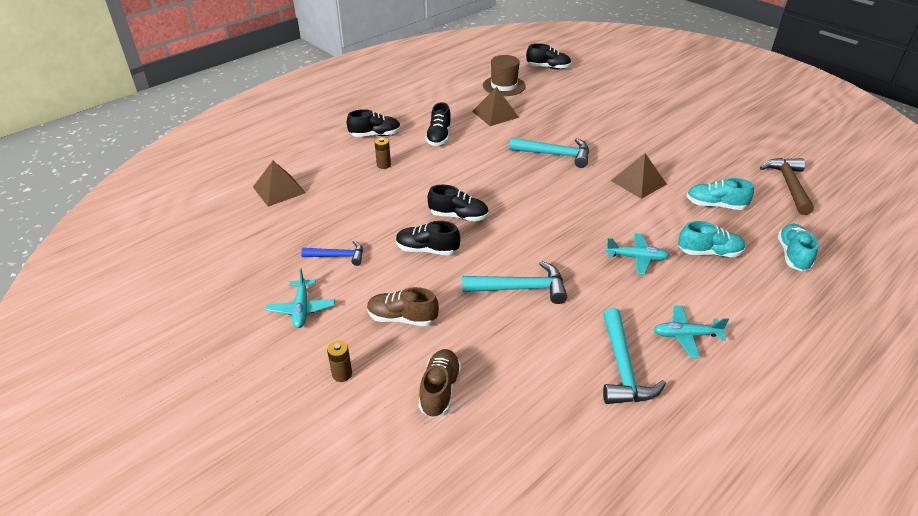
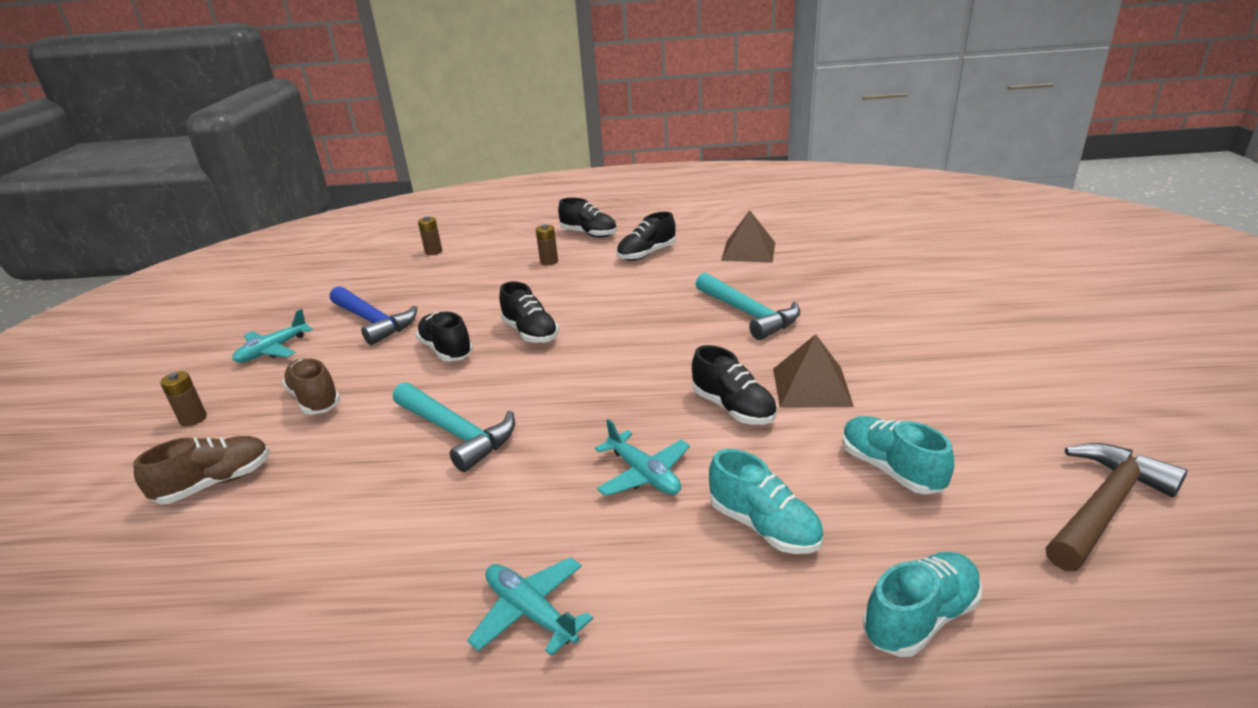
camera: 45 degrees right, 10 degrees down
brown pyramid [253,161,306,207] -> brown battery [418,216,442,255]
blue hammer [301,241,363,266] -> blue hammer [330,286,417,345], size x1.58
brown hat [483,55,526,96] -> none
black shoe [526,43,571,69] -> black shoe moved to [692,345,777,425]
turquoise hammer [603,308,666,404] -> none

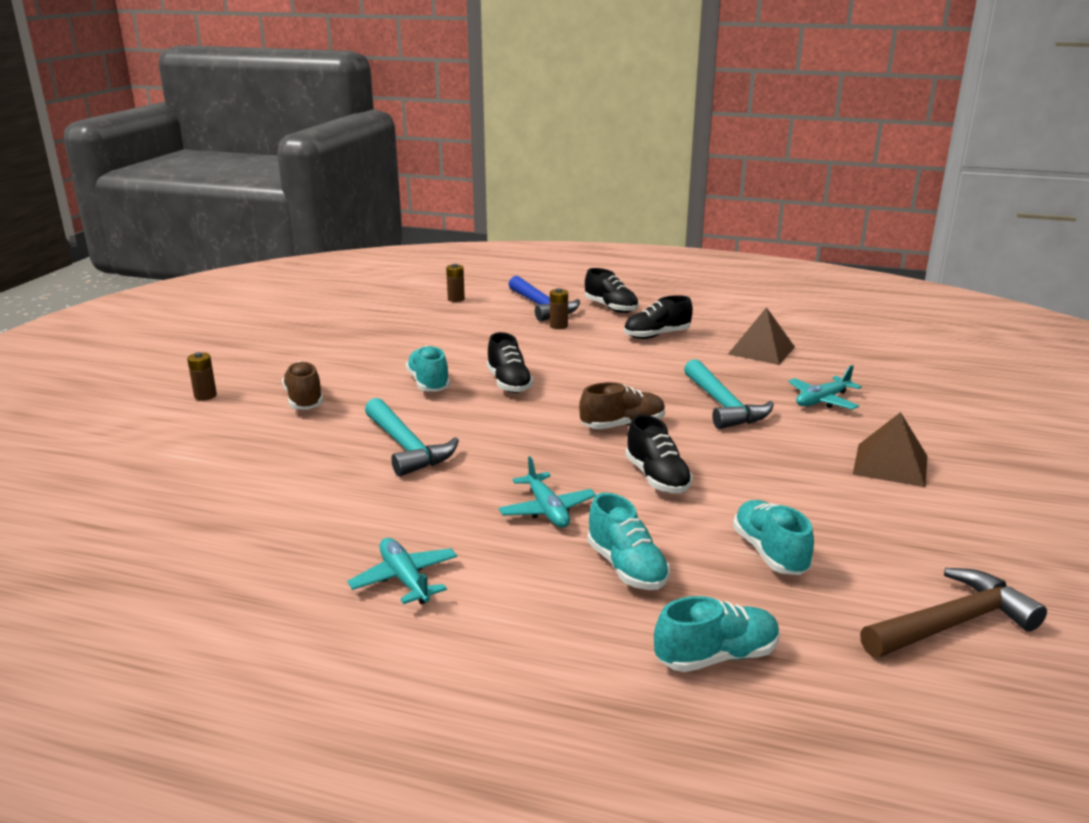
camera: 15 degrees right, 5 degrees down
brown shoe [133,436,270,504] -> brown shoe moved to [579,382,665,429]
turquoise plane [232,309,313,363] -> turquoise plane moved to [788,365,862,410]
blue hammer [330,286,417,345] -> blue hammer moved to [509,276,580,322]
black shoe [416,312,473,362] -> turquoise shoe [406,346,450,392]
brown pyramid [773,334,854,408] -> brown pyramid moved to [853,412,927,487]

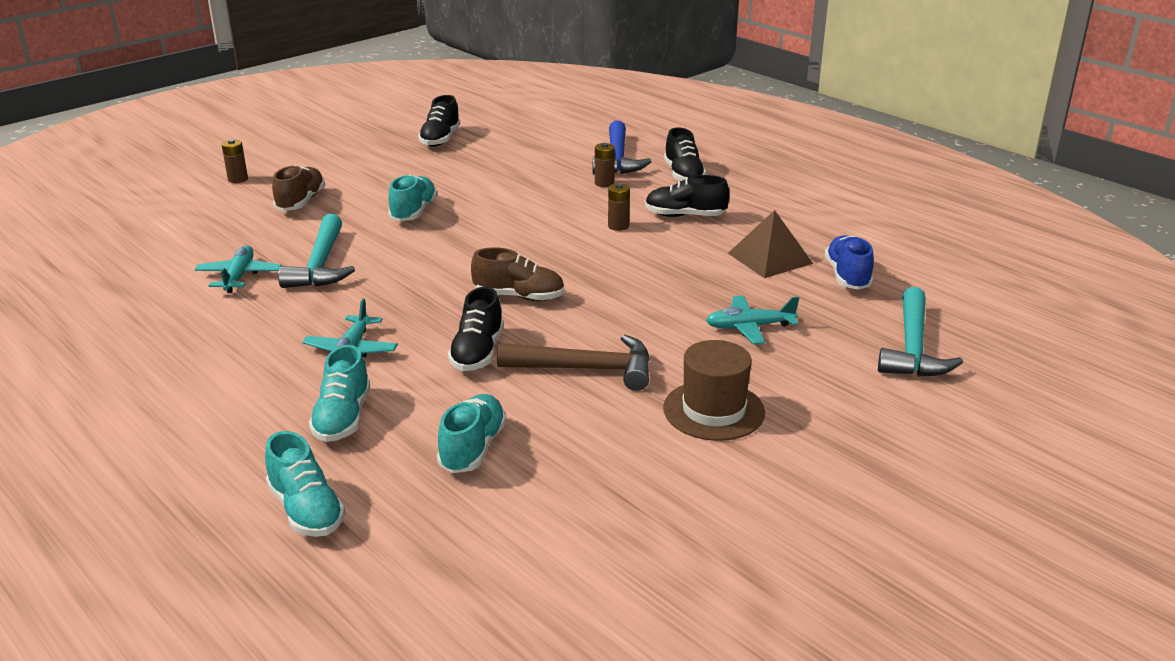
camera: 30 degrees right, 5 degrees up
turquoise plane [347,538,457,604] -> turquoise plane moved to [194,246,282,293]
brown battery [446,264,465,302] -> brown battery moved to [608,183,630,231]
black shoe [487,332,534,393] -> black shoe moved to [418,95,460,147]
turquoise shoe [654,596,780,672] -> turquoise shoe turned 45 degrees clockwise [265,431,346,537]
turquoise hammer [684,359,774,429] -> turquoise hammer moved to [878,287,963,377]
brown pyramid [853,412,927,487] -> brown hat [663,340,765,441]
brown hammer [860,568,1047,658] -> brown hammer moved to [497,334,650,391]
none -> blue shoe [825,235,874,290]

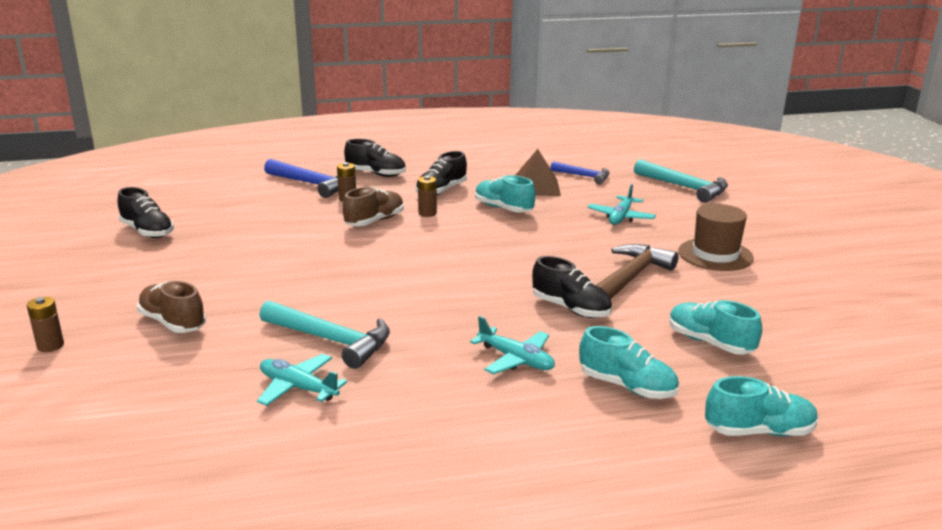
camera: 60 degrees left, 5 degrees down
turquoise shoe [388,175,437,221] -> turquoise shoe moved to [475,175,535,213]
brown shoe [471,247,565,301] -> brown shoe moved to [343,187,404,226]
blue shoe [825,235,874,290] -> blue hammer [550,161,610,184]

